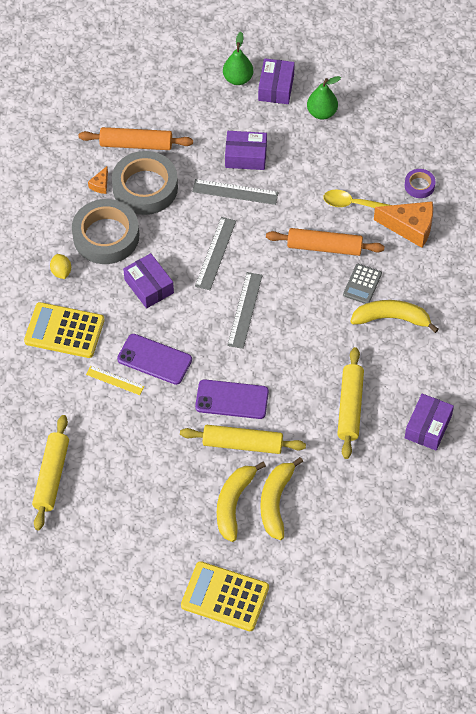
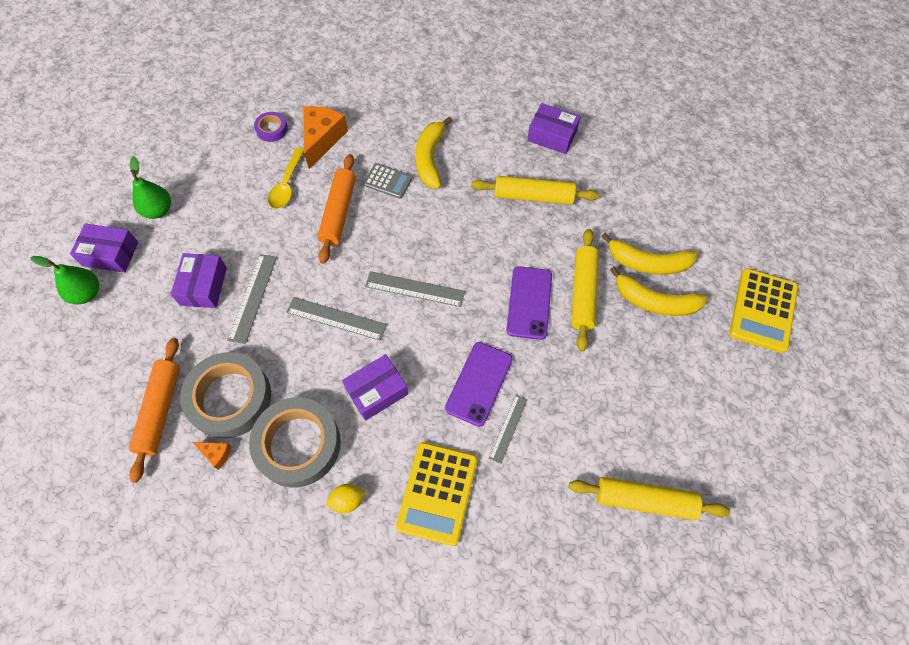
camera: 90 degrees left, 5 degrees up
yellow ruler [86,366,144,395] -> grey ruler [489,395,528,464]

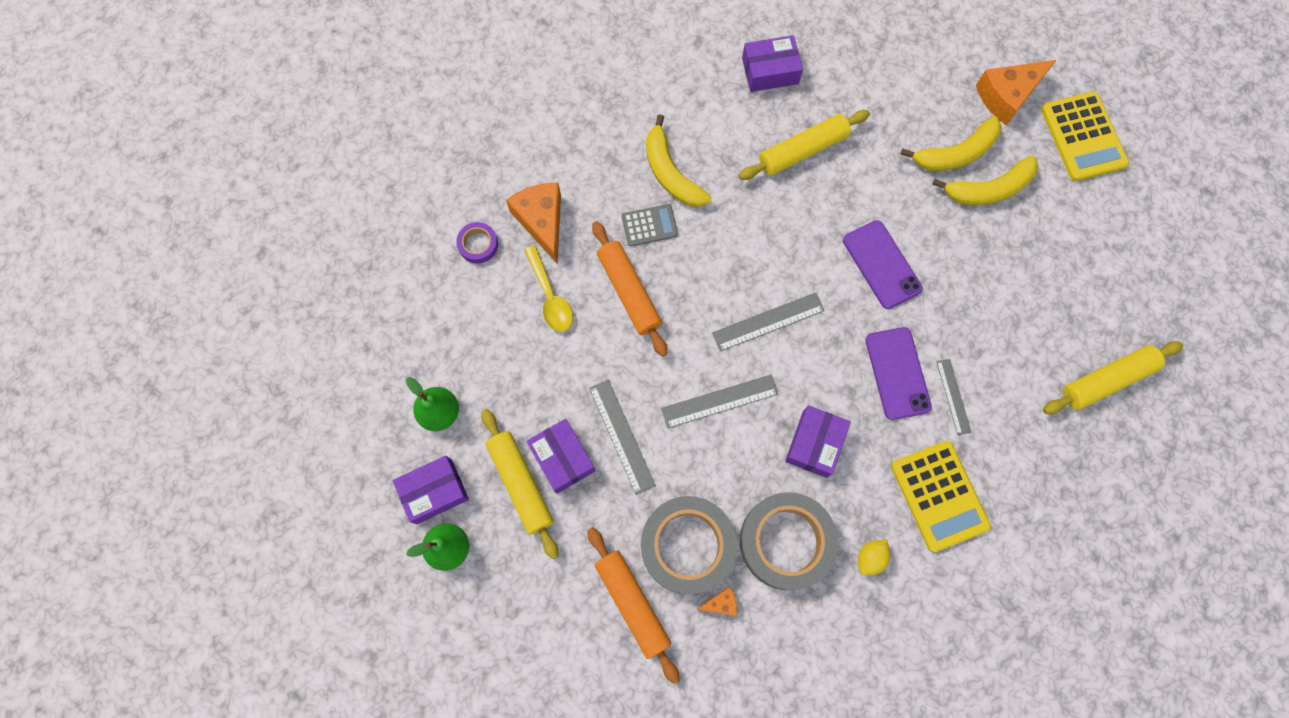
camera: 35 degrees left, 10 degrees up
yellow rolling pin [571,229,599,352] -> yellow rolling pin moved to [481,409,558,559]
none -> orange cheese [976,60,1056,125]

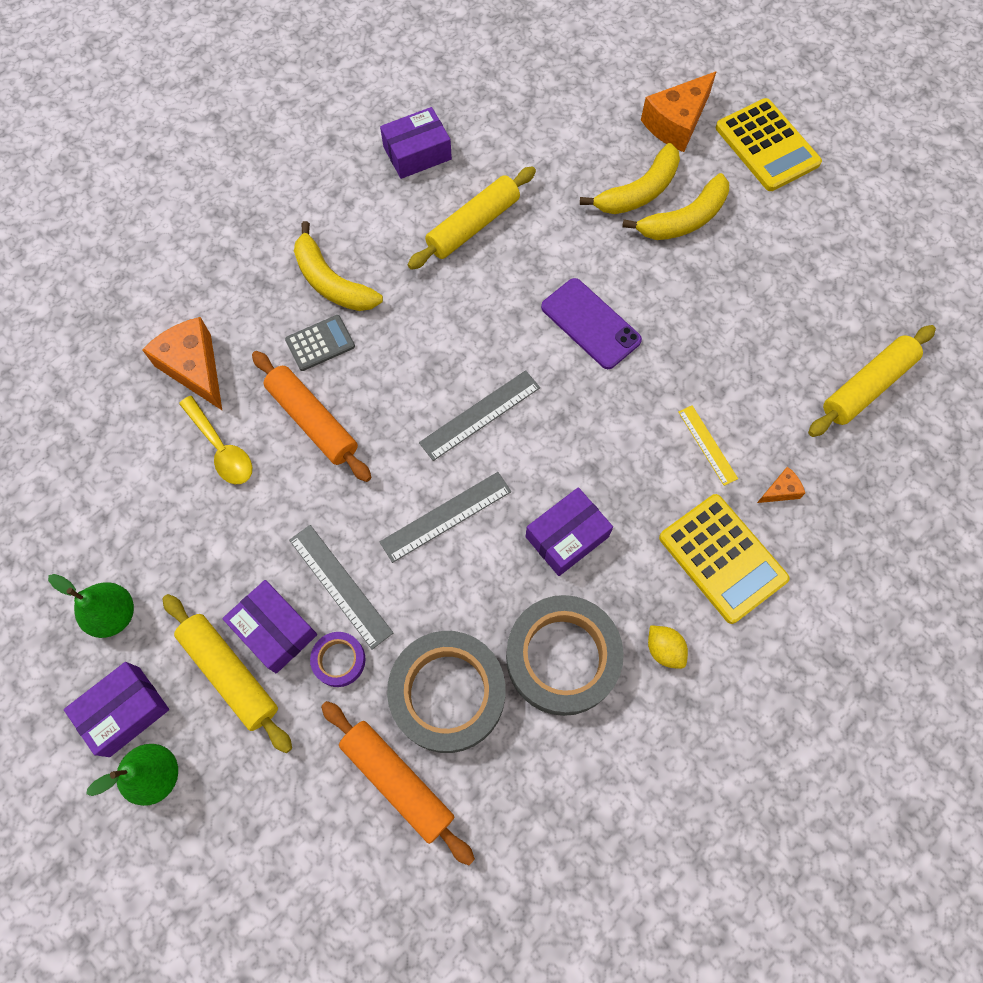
camera: 15 degrees left, 5 degrees down
purple tape [456,222,498,264] -> purple tape moved to [310,632,365,687]
orange cheese [697,587,737,616] -> orange cheese moved to [757,466,805,503]
purple box [785,405,851,478] -> purple box turned 45 degrees clockwise [525,487,613,576]
yellow lemon [858,540,890,576] -> yellow lemon turned 60 degrees counterclockwise [648,625,688,669]
purple phone [866,327,932,420] -> none
grey ruler [936,359,972,435] -> yellow ruler [678,405,738,486]

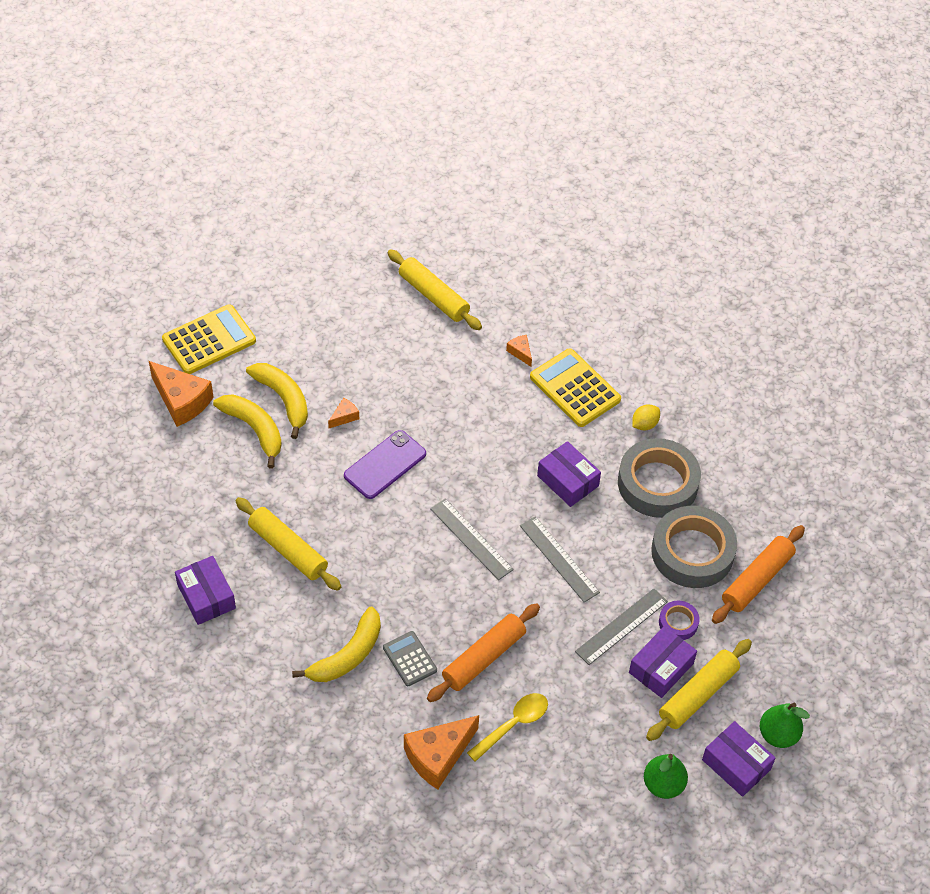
camera: 95 degrees left, 15 degrees down
yellow calculator [659,494,790,624] -> yellow calculator turned 90 degrees counterclockwise [530,348,621,427]
yellow ruler [678,405,738,486] -> none
none -> orange cheese [328,398,359,428]

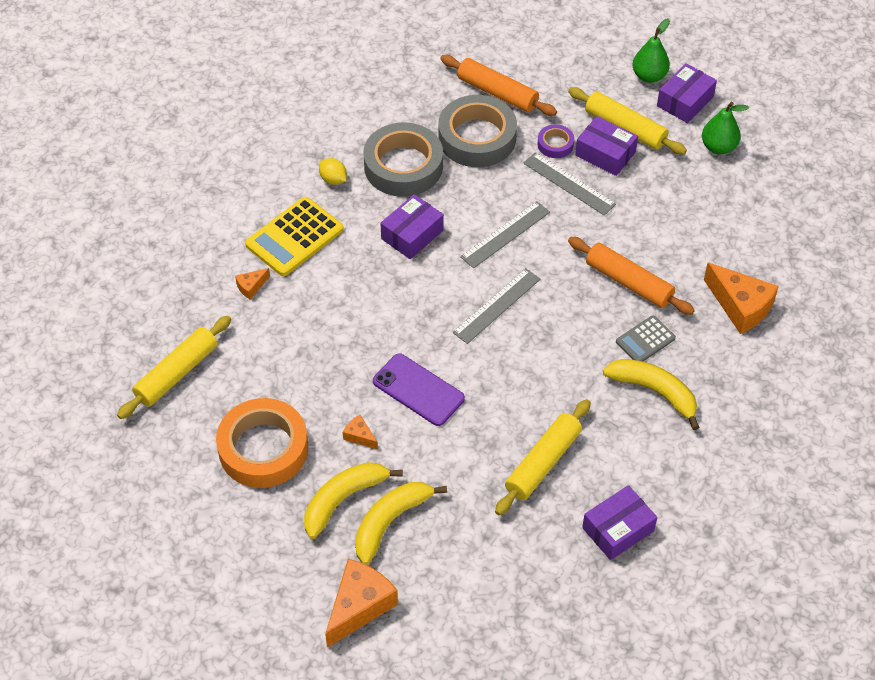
camera: 95 degrees left, 0 degrees up
yellow calculator [162,304,256,374] -> none
yellow spoon [467,693,548,762] -> none
none -> orange tape [216,398,308,488]

